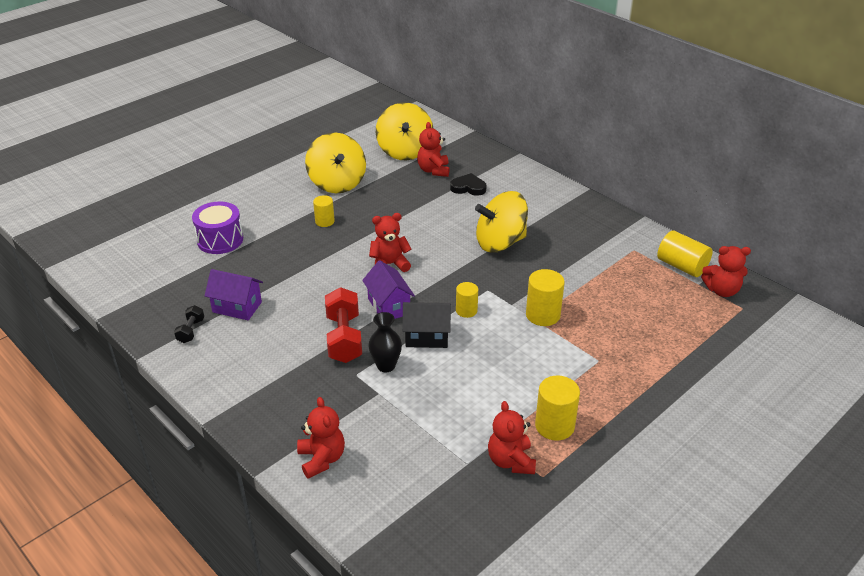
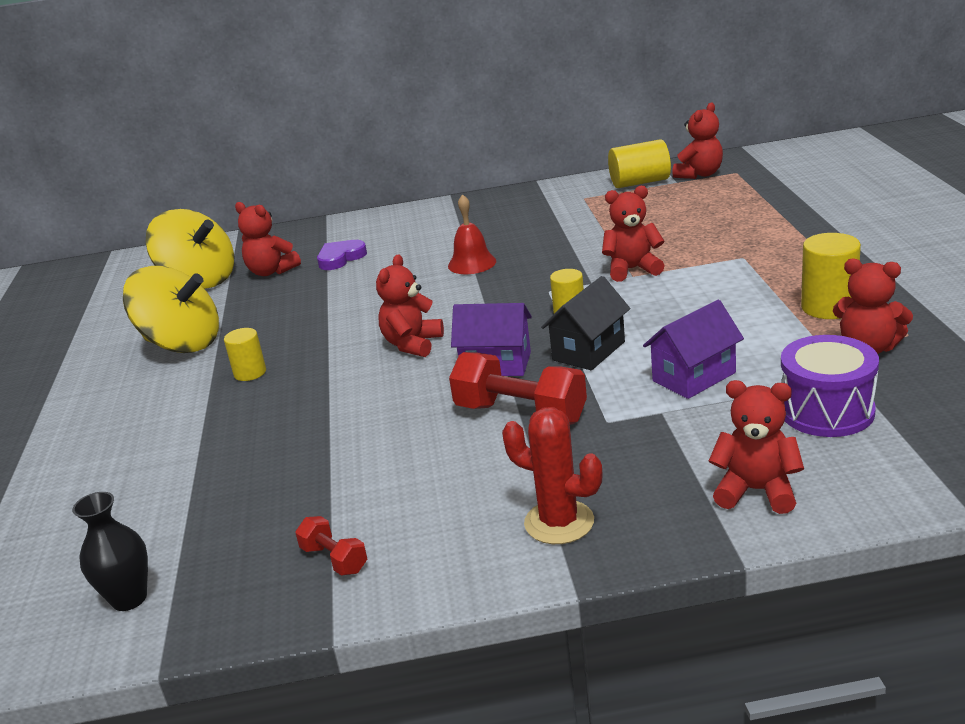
camera: 50 degrees left, 10 degrees down
black dumbbell [174,305,204,343] -> red dumbbell [295,516,367,576]
purple drum [192,202,243,254] -> purple drum moved to [781,335,879,437]
purple house [205,269,263,320] -> purple house moved to [643,300,744,399]
black vase [368,312,402,372] -> black vase moved to [72,492,148,611]
black heart [450,173,486,196] -> purple heart [317,240,367,270]
yellow spinning top [475,191,528,253] -> red bell [448,194,496,274]
yellow cylinder [526,269,565,326] -> red teddy bear [602,186,665,282]
none -> red cactus [502,407,602,544]

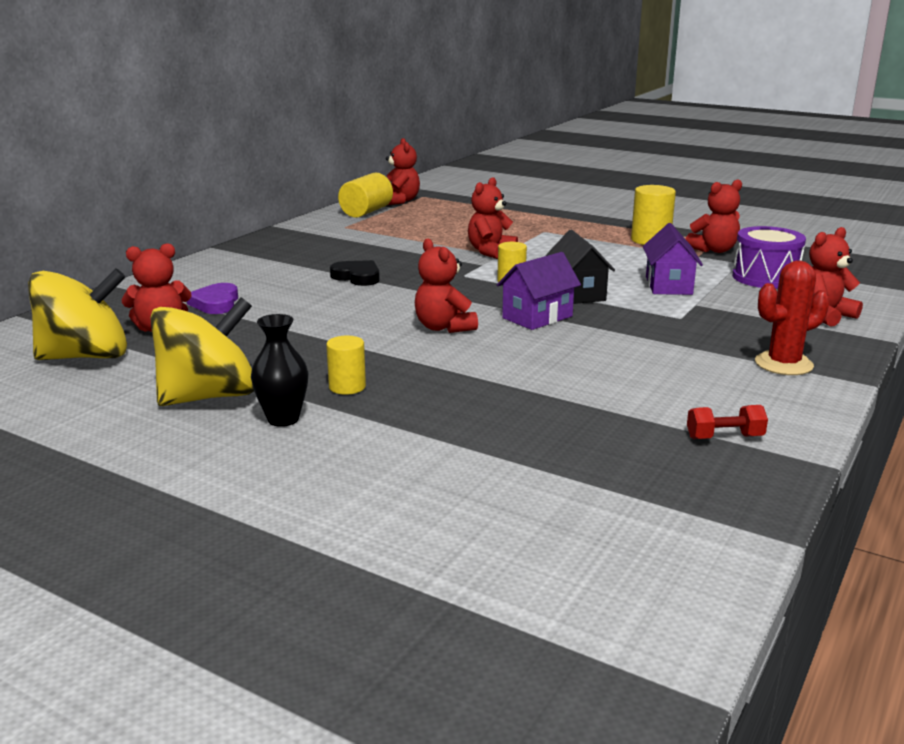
camera: 55 degrees left, 5 degrees down
black vase [72,492,148,611] -> black vase moved to [251,314,308,427]
red bell [448,194,496,274] -> black heart [330,260,380,286]
red dumbbell [449,352,587,425] -> none

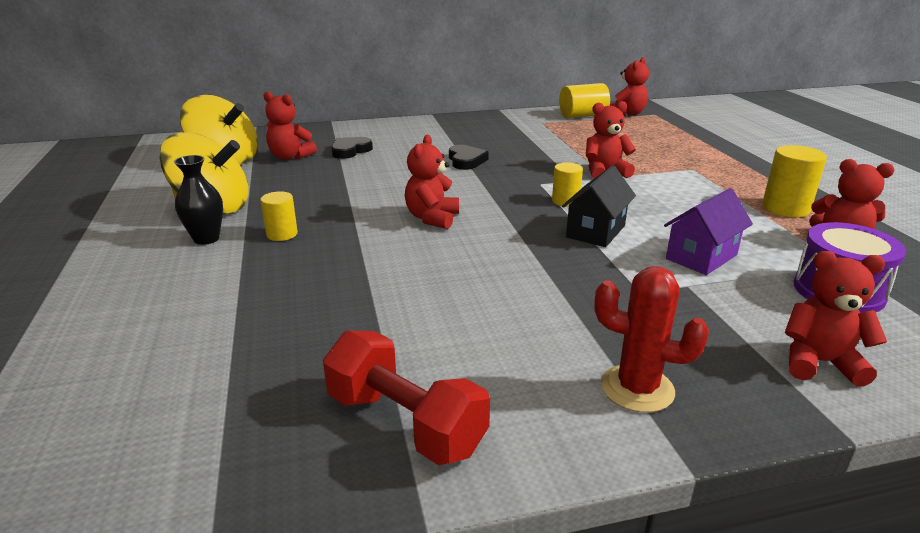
camera: 45 degrees right, 5 degrees up
purple heart [187,283,238,314] -> black heart [331,137,373,159]
purple house [497,252,581,330] -> none
red dumbbell [687,405,768,439] -> red dumbbell [323,330,490,465], size x1.95

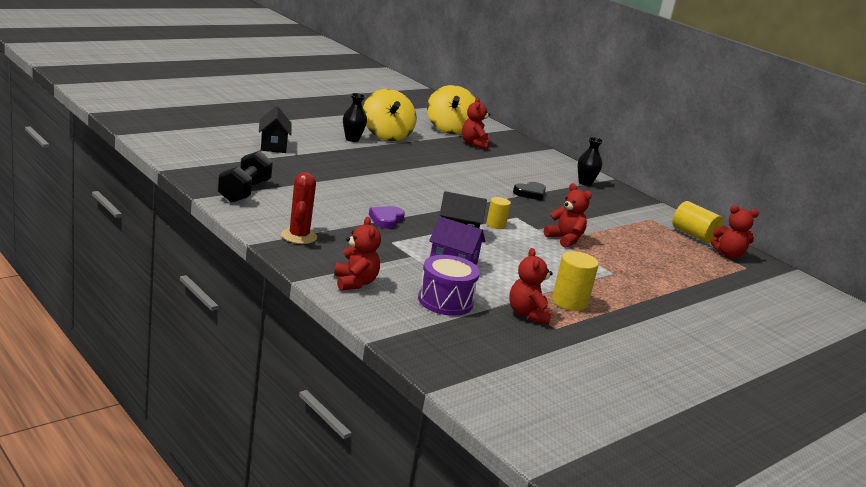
camera: 60 degrees right, 5 degrees down
yellow cylinder [260,191,298,241] -> none
red dumbbell [323,330,490,465] -> black dumbbell [218,151,273,203]
black heart [331,137,373,159] -> none
red teddy bear [405,135,459,229] -> none
none -> black house [259,106,292,153]
none -> purple heart [369,206,405,229]
none -> black vase [578,137,603,186]

